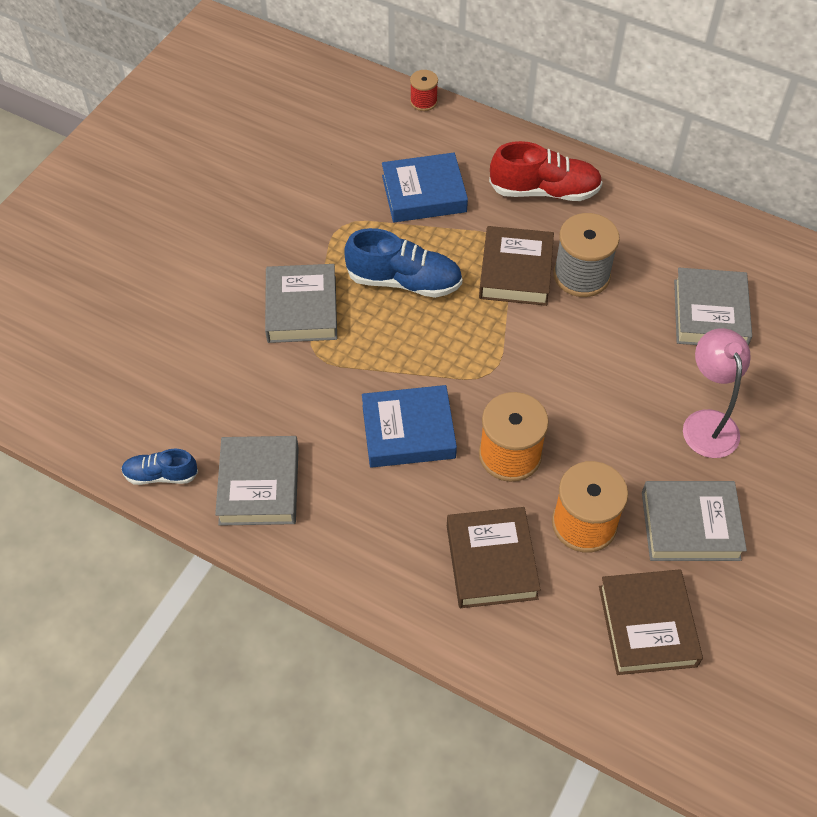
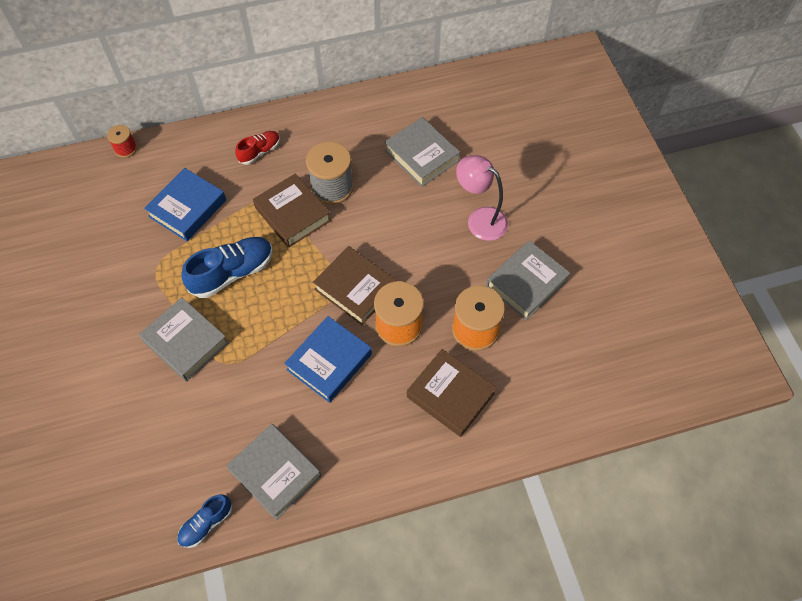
camera: 45 degrees left, 5 degrees up
red shoe [489,141,603,201] -> red shoe [236,131,280,165], size x0.58
brown book [599,569,703,675] -> brown book moved to [313,246,397,325]

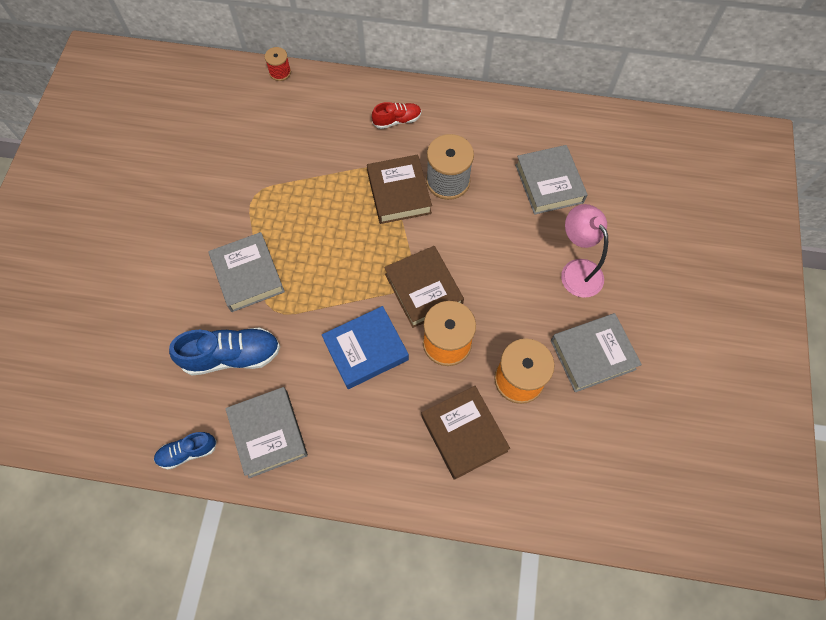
camera: 25 degrees right, 5 degrees up
blue book [144,168,226,241] -> none
blue shoe [181,237,273,298] -> blue shoe moved to [169,327,280,376]

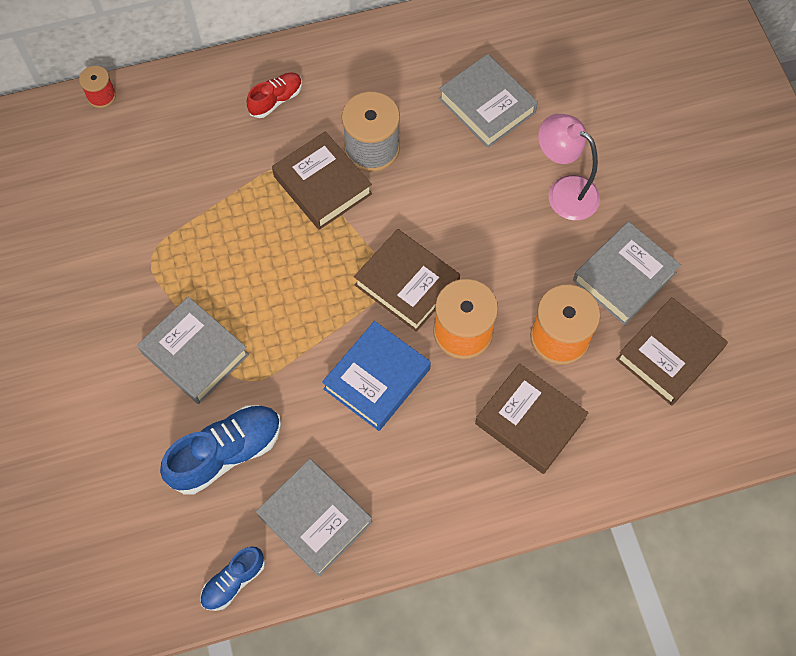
camera: 25 degrees left, 0 degrees up
none -> brown book [616,297,728,406]

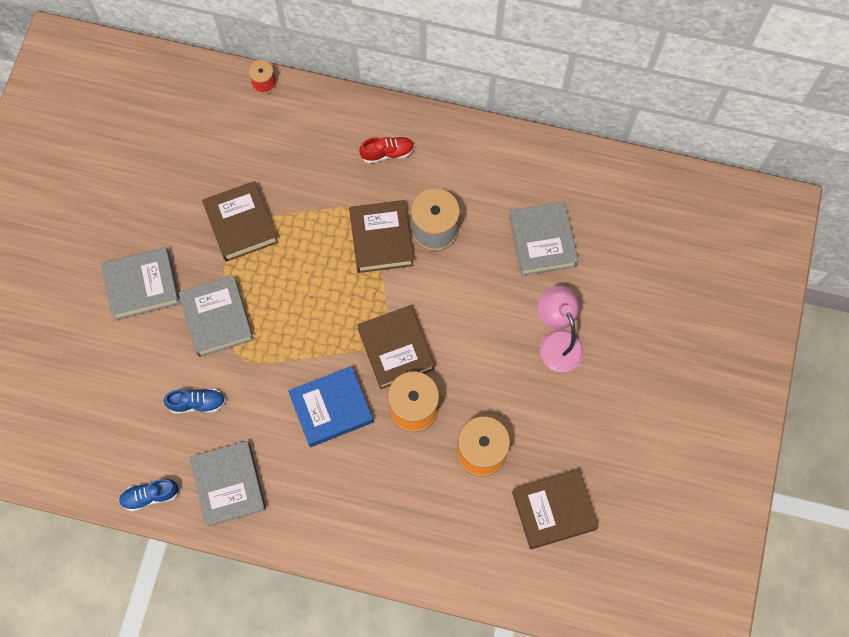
camera: 30 degrees right, 5 degrees up
blue shoe [160,405,281,495] -> blue shoe [164,389,226,414], size x0.58
brown book [475,363,588,474] -> brown book moved to [202,181,278,262]
grey book [573,221,681,325] -> grey book moved to [101,247,180,320]

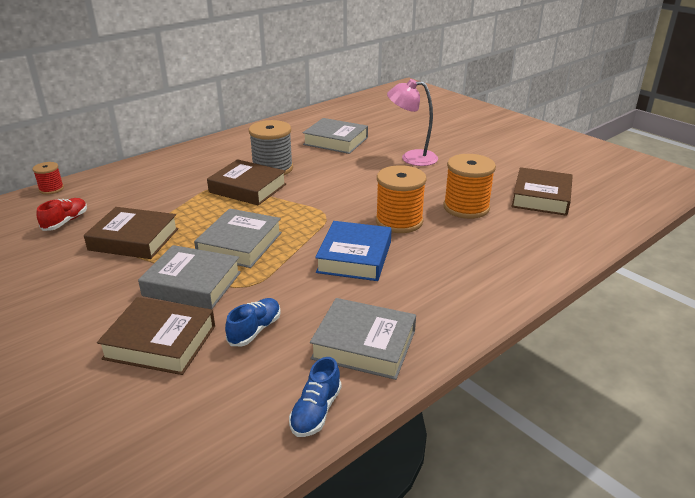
camera: 55 degrees left, 40 degrees down
grey book [101,247,180,320] -> grey book moved to [194,208,282,268]
brown book [357,305,435,389] -> brown book moved to [97,297,215,375]
red shoe [359,137,415,163] -> red shoe moved to [37,198,87,231]

